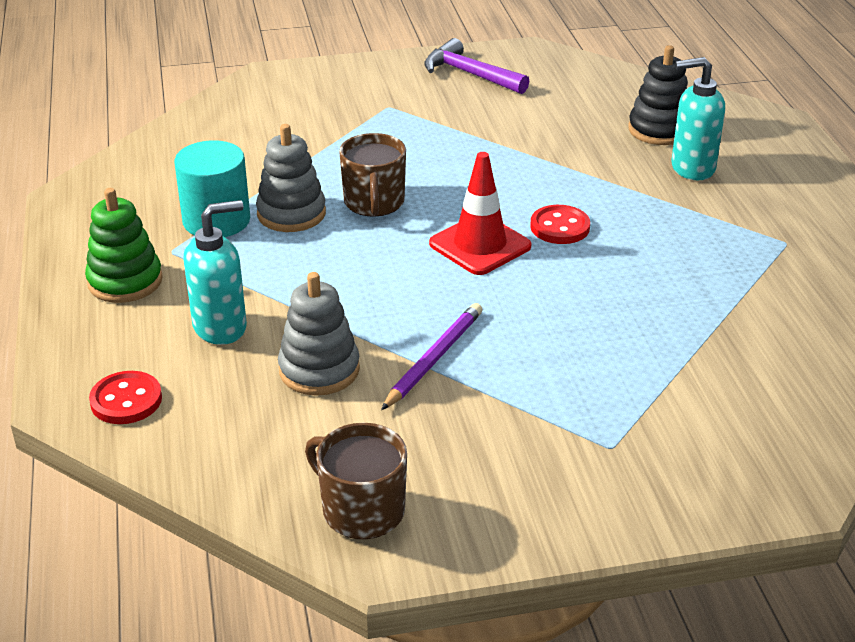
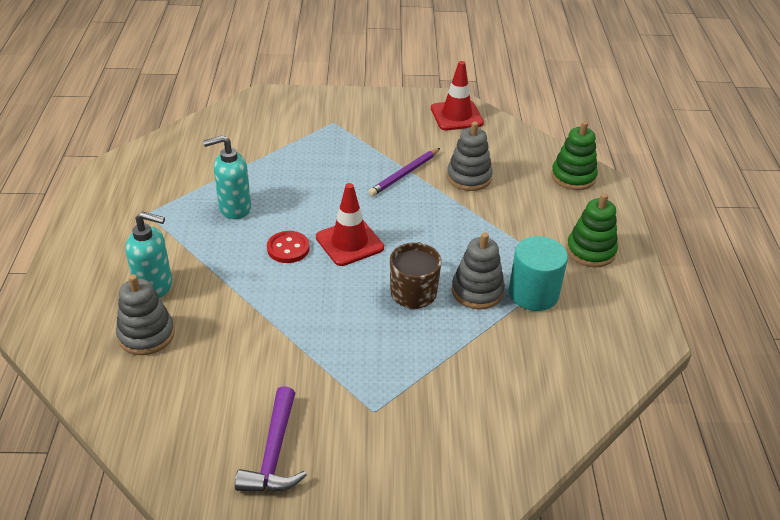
camera: 170 degrees left, 5 degrees up
red button [89,371,162,424] -> green stacking toy [551,121,598,190]
turquoise soap dispenser [183,200,247,345] -> turquoise soap dispenser moved to [203,135,251,219]
brown mug [305,423,407,539] -> red traffic cone [431,61,484,130]
purple hammer [424,38,529,94] -> purple hammer turned 45 degrees clockwise [235,386,307,492]
black stacking toy [628,45,688,145] -> grey stacking toy [116,274,175,355]

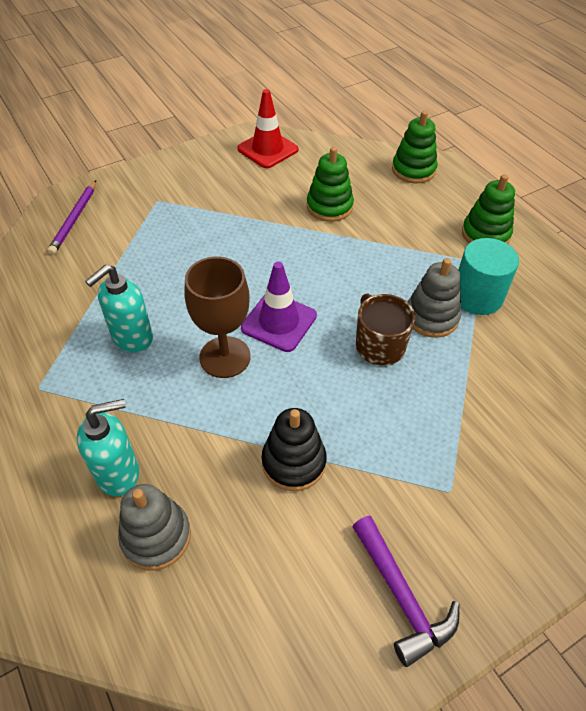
camera: 30 degrees left, 10 degrees up
red button [267,231,310,263] -> brown goblet [184,257,251,378]
red traffic cone [316,183,384,266] -> purple traffic cone [241,261,317,352]
purple pencil [368,148,440,196] -> purple pencil moved to [47,180,96,255]
grey stacking toy [447,121,492,191] -> green stacking toy [307,147,354,222]
none -> black stacking toy [262,408,327,491]

